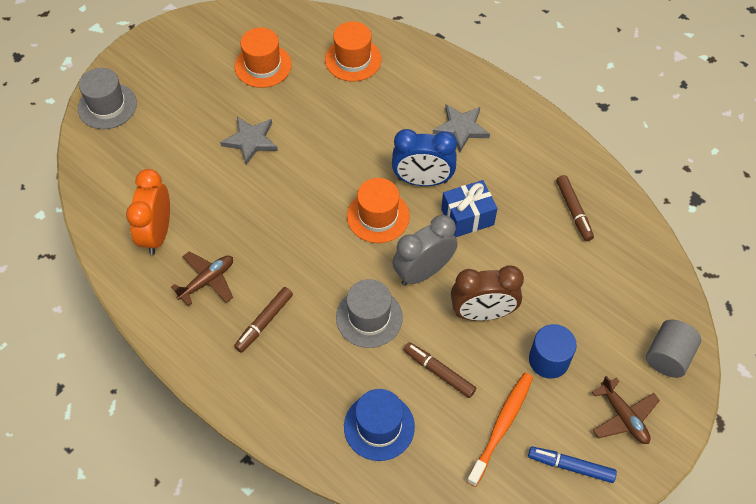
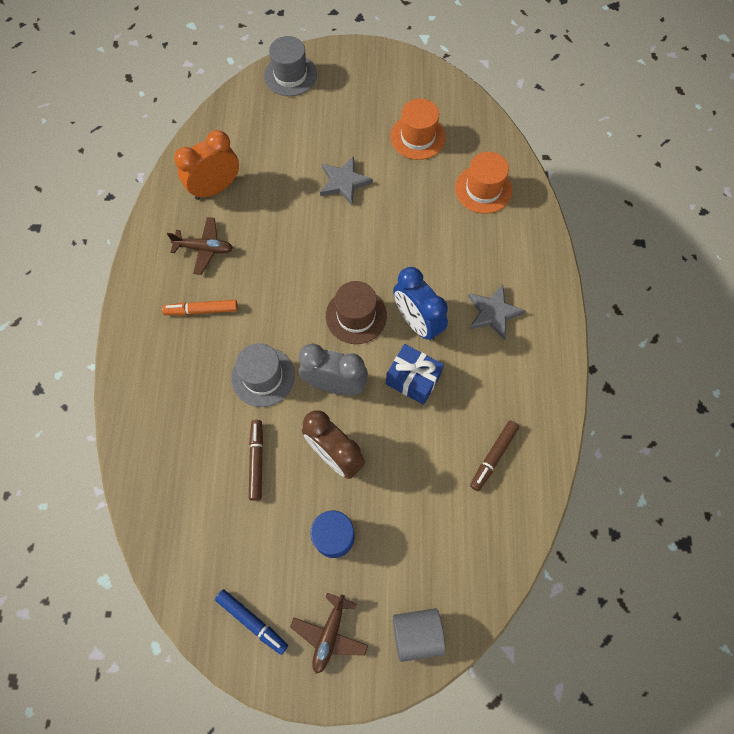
camera: 50 degrees right, 10 degrees up
brown marker [234,287,293,352] -> orange marker [162,300,238,315]
blue hat [344,389,415,461] -> none
orange hat [347,178,410,243] -> brown hat [326,281,387,344]
orange toothbrush [466,373,533,487] -> none
blue marker [528,446,617,483] -> blue marker turned 150 degrees clockwise [215,589,288,655]

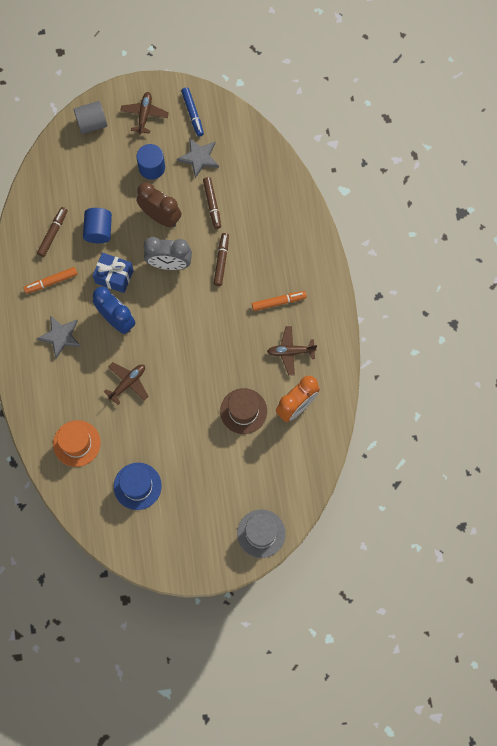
camera: 170 degrees right, 5 degrees up
blue marker [215,589,288,655] -> blue marker turned 135 degrees counterclockwise [181,87,204,137]
grey hat [231,343,295,407] -> brown marker [214,233,229,286]
grey star [320,156,373,205] -> grey star moved to [177,138,219,178]
brown hat [326,281,387,344] -> brown hat moved to [220,388,267,434]
orange hat [390,98,446,160] -> blue hat [114,463,162,510]
none -> orange marker [24,267,78,294]
none -> blue cylinder [83,208,112,243]
none -> brown plane [104,362,149,405]

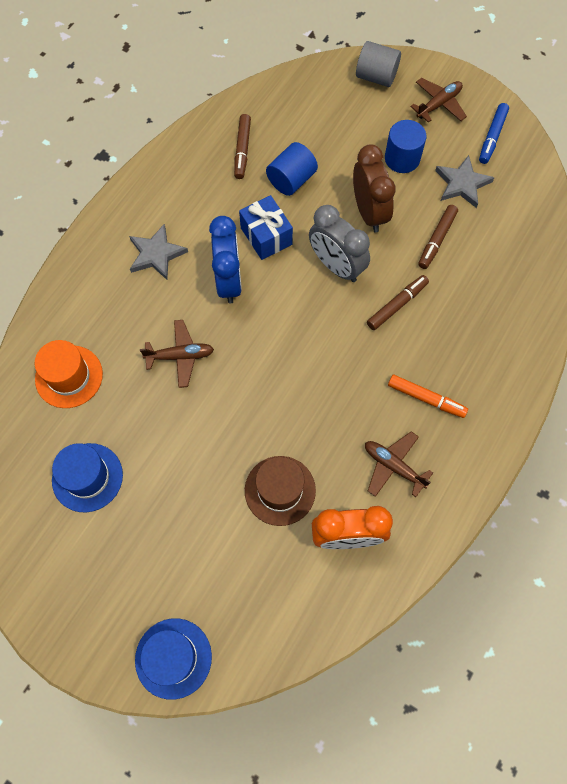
camera: 40 degrees right, 5 degrees down
orange marker [24,267,78,294] -> none
brown marker [37,207,67,257] -> brown marker turned 120 degrees clockwise [234,114,251,179]
grey hat [237,509,286,558] -> blue hat [135,618,212,700]

